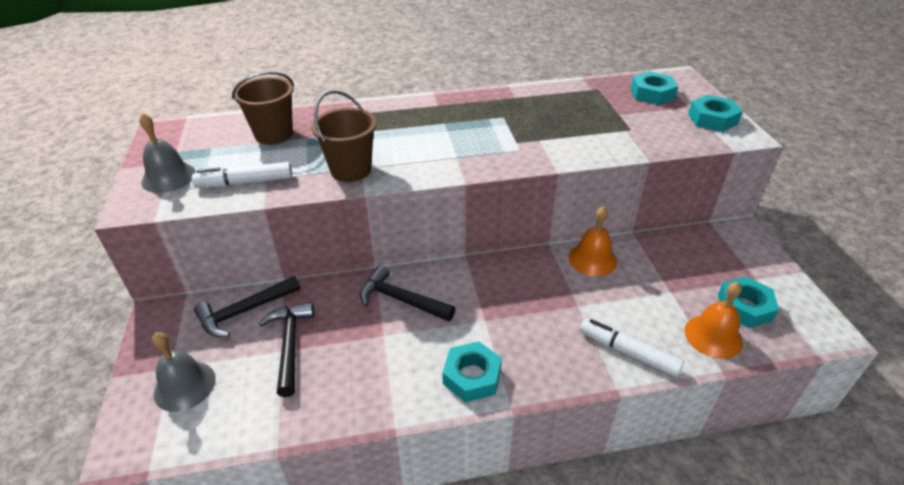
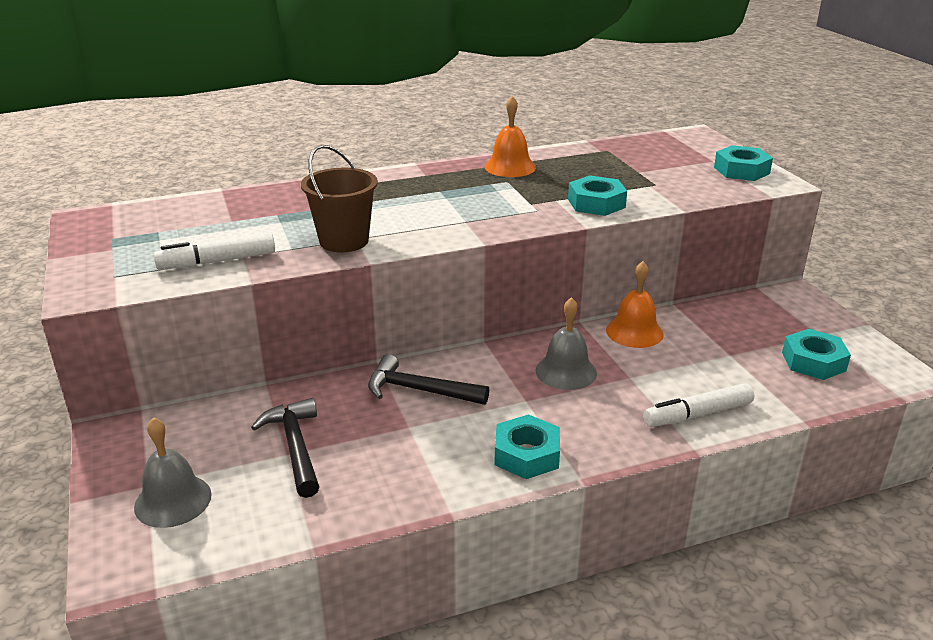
camera: 10 degrees left, 10 degrees down
grey bell [139,113,196,193] -> grey bell moved to [536,297,597,390]
black hammer [194,276,301,337] -> none
brown bucket [232,72,294,145] -> none
white marker [580,319,684,377] -> white marker turned 45 degrees counterclockwise [644,383,754,427]
turquoise nut [631,71,678,105] -> turquoise nut moved to [568,175,627,216]
orange bell [685,282,743,359] -> orange bell moved to [485,96,536,177]

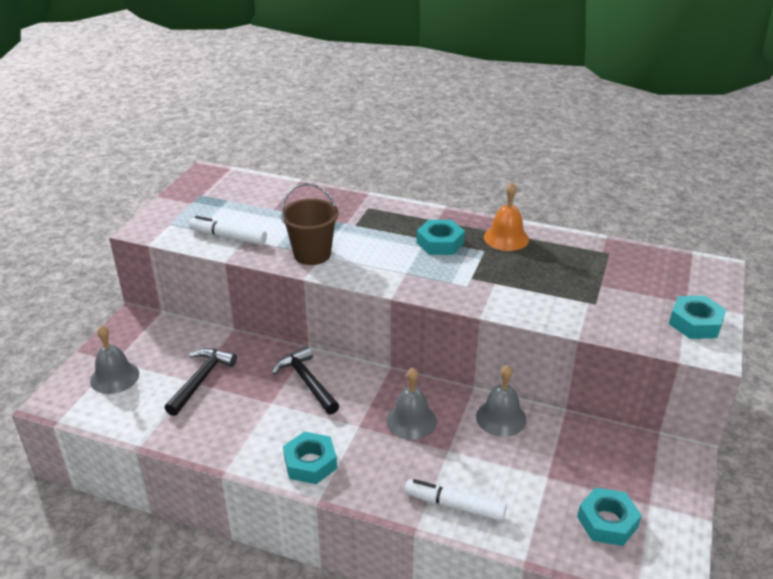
camera: 40 degrees right, 5 degrees up
turquoise nut [568,175,627,216] -> turquoise nut moved to [416,220,465,255]
orange bell [606,261,664,348] -> grey bell [476,365,527,437]

